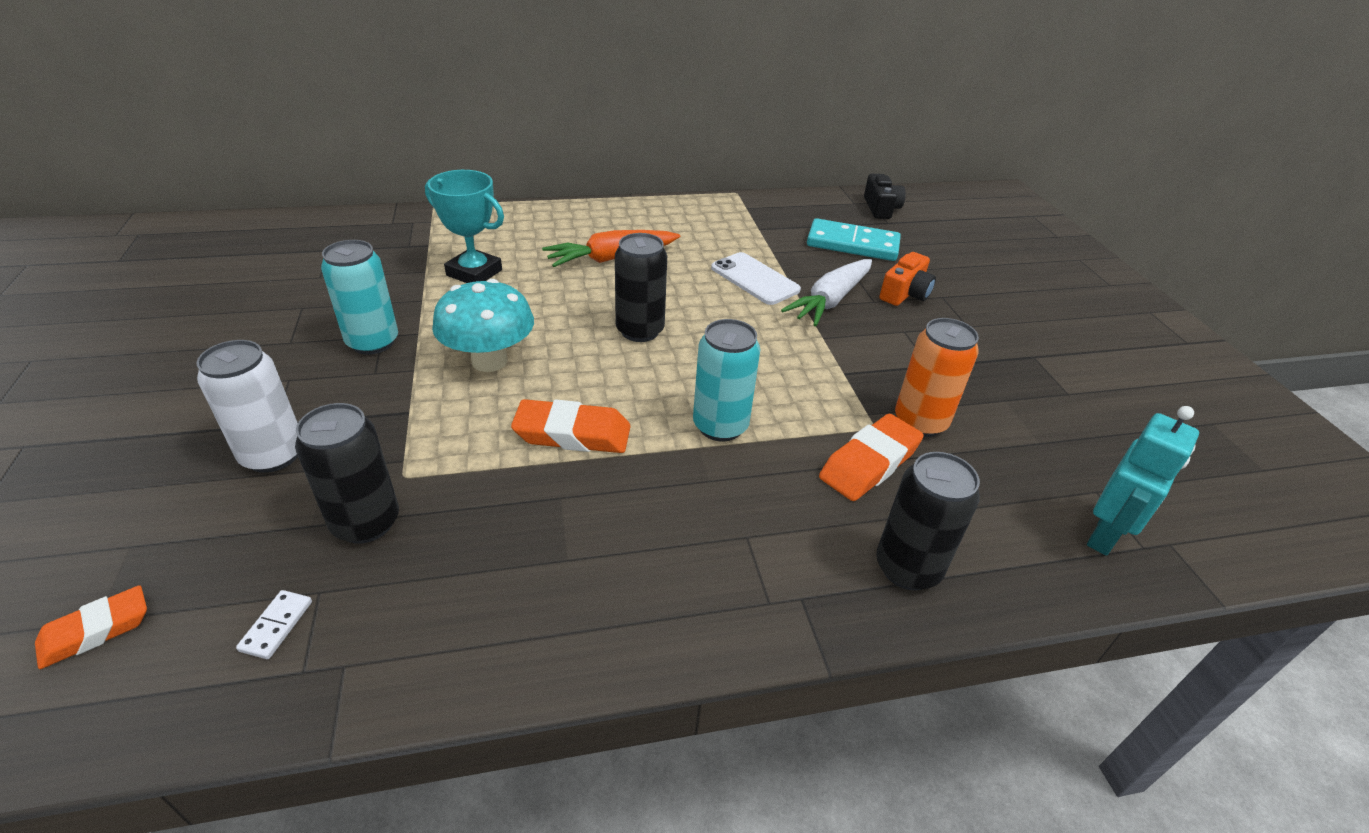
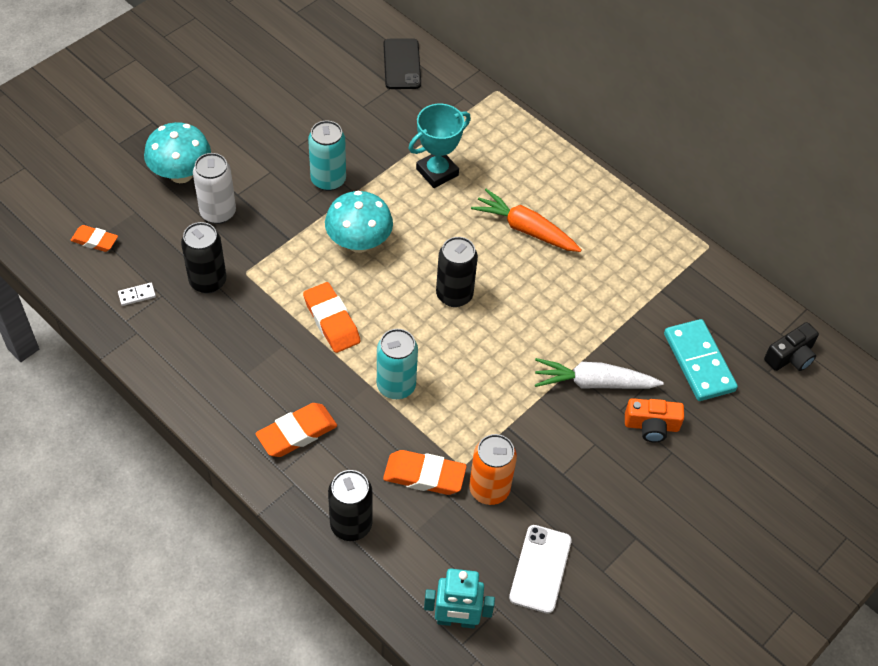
camera: 55 degrees right, 15 degrees up
turquoise trophy [425,170,504,283] -> turquoise trophy turned 60 degrees clockwise [409,104,471,188]
white phone [711,252,801,305] -> white phone moved to [509,525,572,614]
none -> turquoise mushroom [144,122,211,183]
none -> orange eraser [256,403,337,457]
none -> black phone [383,38,421,89]

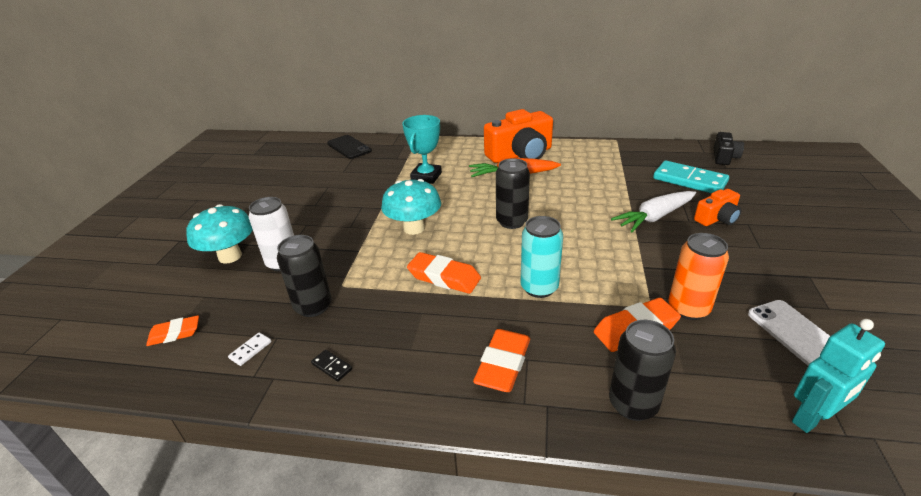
camera: 30 degrees left, 20 degrees down
turquoise can [308,121,346,191] -> none
none -> black domino [311,350,352,382]
none -> orange camera [484,109,553,163]

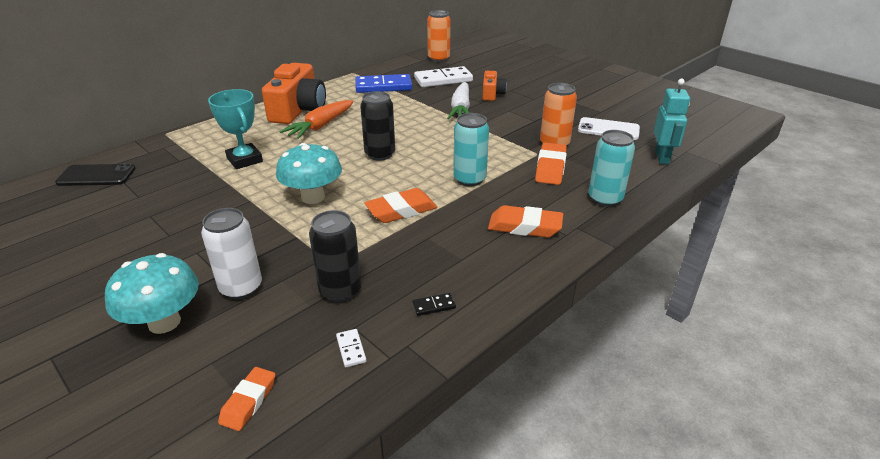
camera: 55 degrees left, 0 degrees up
orange eraser [473,329,530,392] -> orange eraser turned 45 degrees counterclockwise [488,205,563,238]
black can [609,320,676,421] -> turquoise can [589,130,635,207]
turquoise domino [653,161,729,193] -> white domino [414,66,473,87]
black camera [714,132,744,165] -> orange can [427,10,451,62]
none -> blue domino [355,74,412,93]

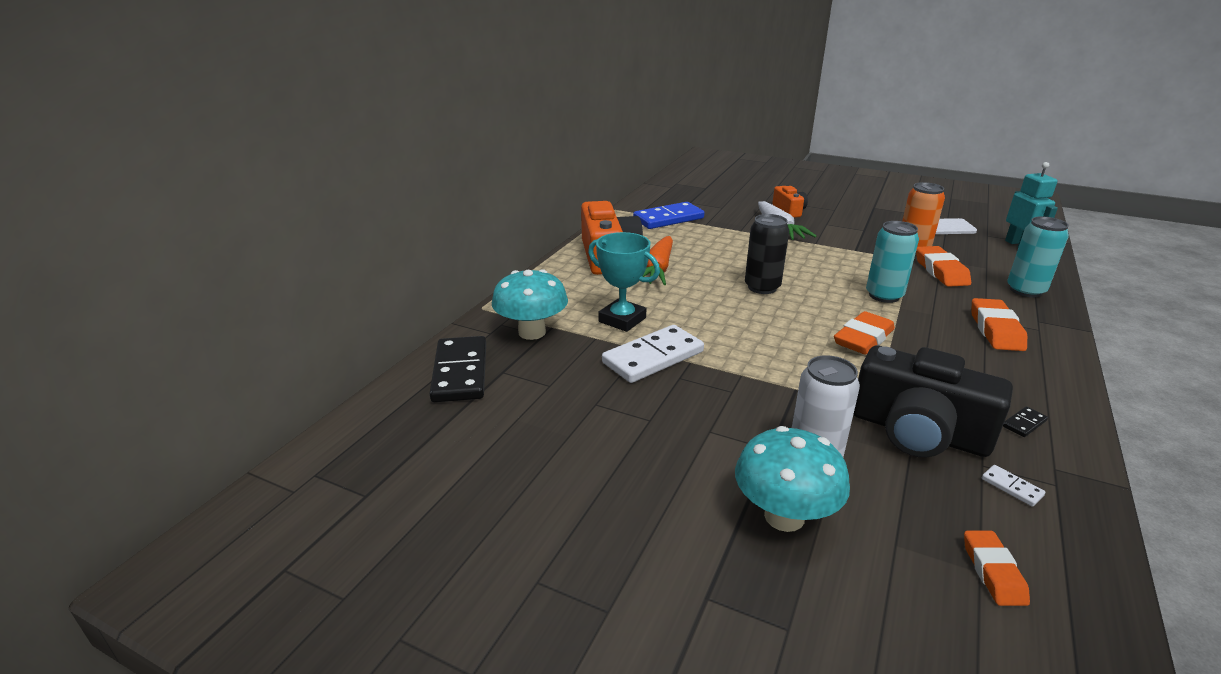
camera: 20 degrees left, 5 degrees down
black phone [55,163,136,186] -> black domino [429,336,486,402]
turquoise mushroom [276,143,342,204] -> turquoise mushroom moved to [492,269,568,340]
black can [309,210,361,302] -> black camera [853,346,1013,457]
white domino [414,66,473,87] -> white domino moved to [602,325,704,383]
orange can [427,10,451,62] -> none
orange eraser [488,205,563,238] -> orange eraser turned 75 degrees counterclockwise [972,298,1027,351]

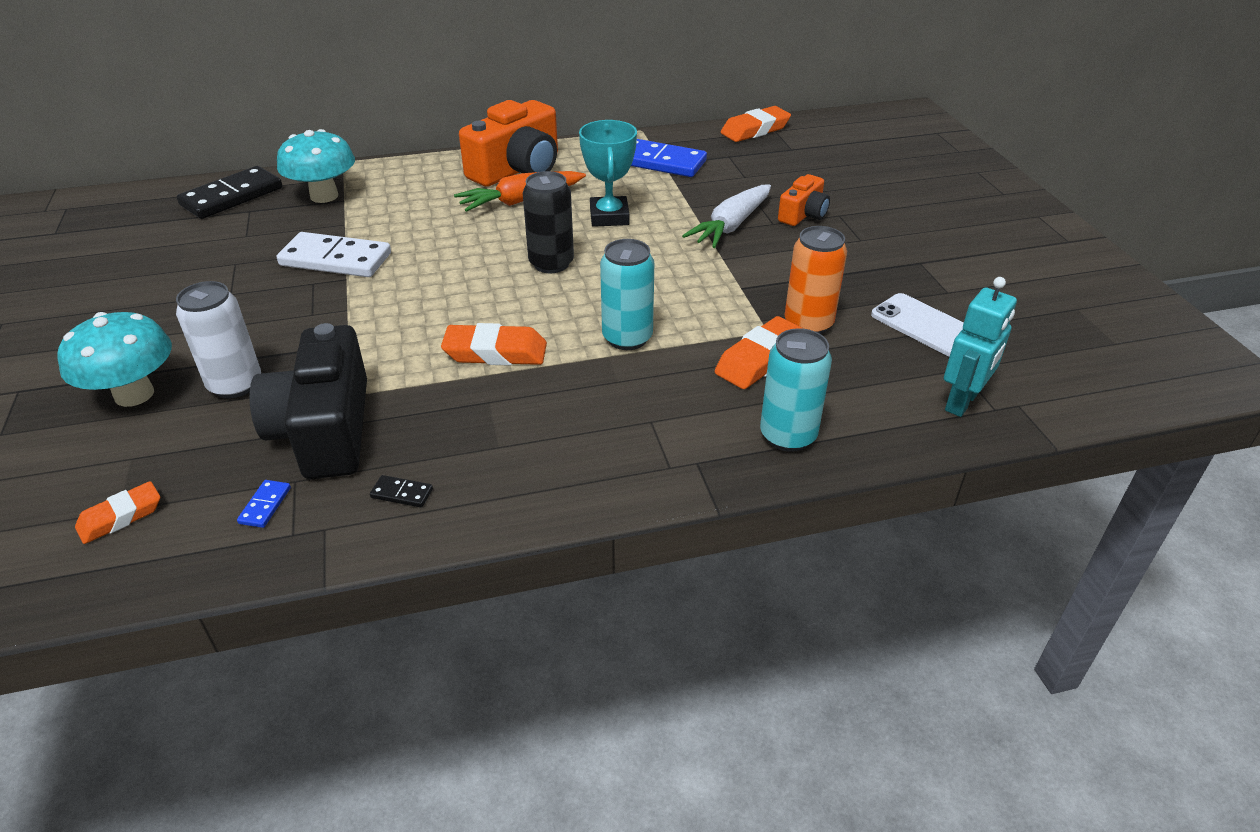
camera: 50 degrees right, 10 degrees up
turquoise trophy [588,232,660,332] -> turquoise trophy moved to [579,120,637,227]
orange eraser [972,298,1027,351] -> orange eraser moved to [721,106,791,142]
white domino [982,465,1045,507] -> blue domino [237,480,291,528]

